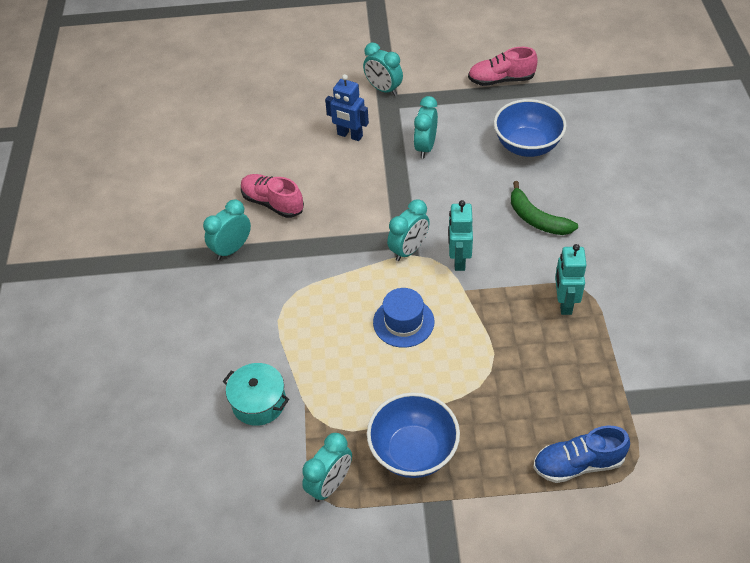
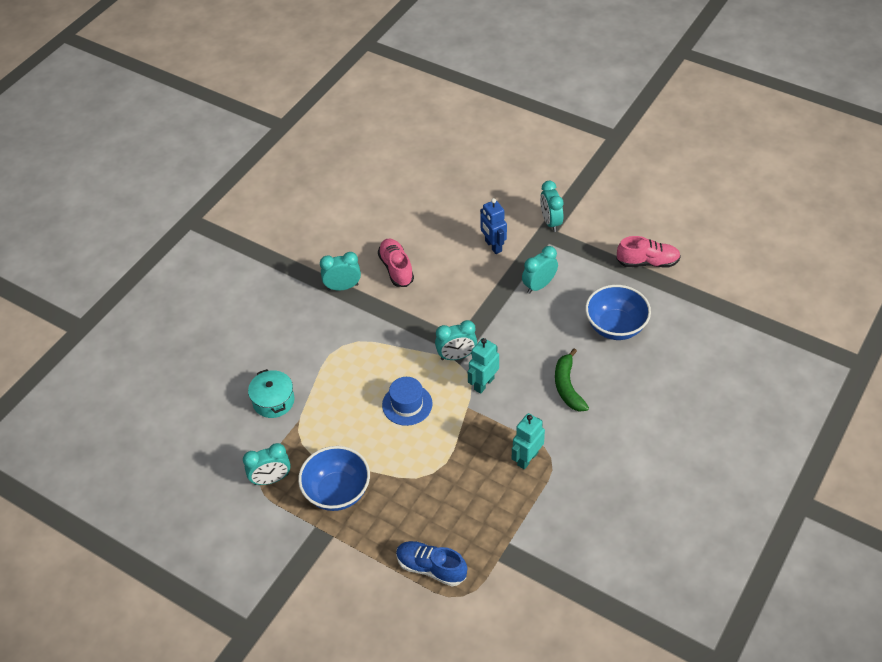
camera: 35 degrees right, 0 degrees up
pink shoe [468,47,538,86] -> pink shoe turned 150 degrees clockwise [617,236,681,268]

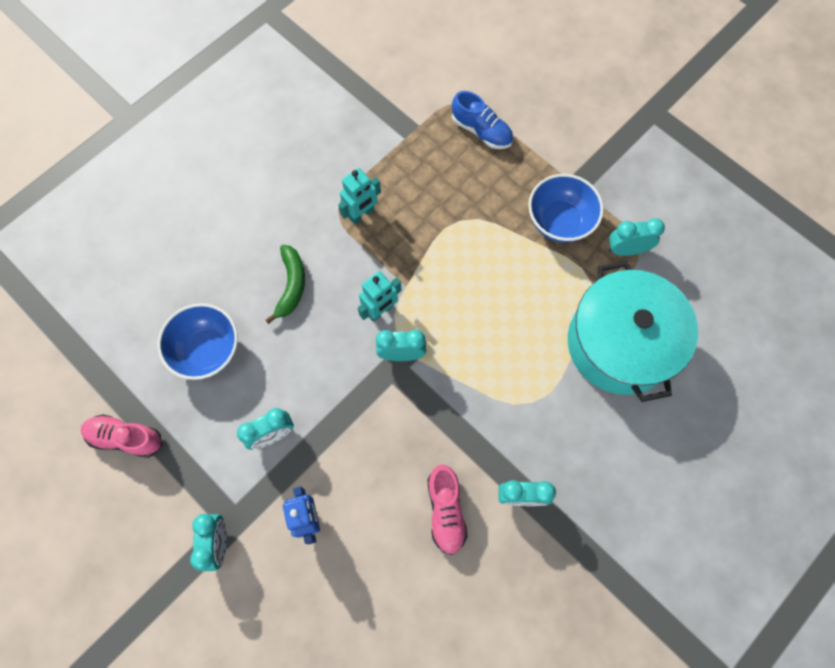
camera: 170 degrees left, 20 degrees up
turquoise pot [248,369,295,418] -> turquoise pot [568,261,698,402], size x2.22
blue hat [382,377,433,426] -> none

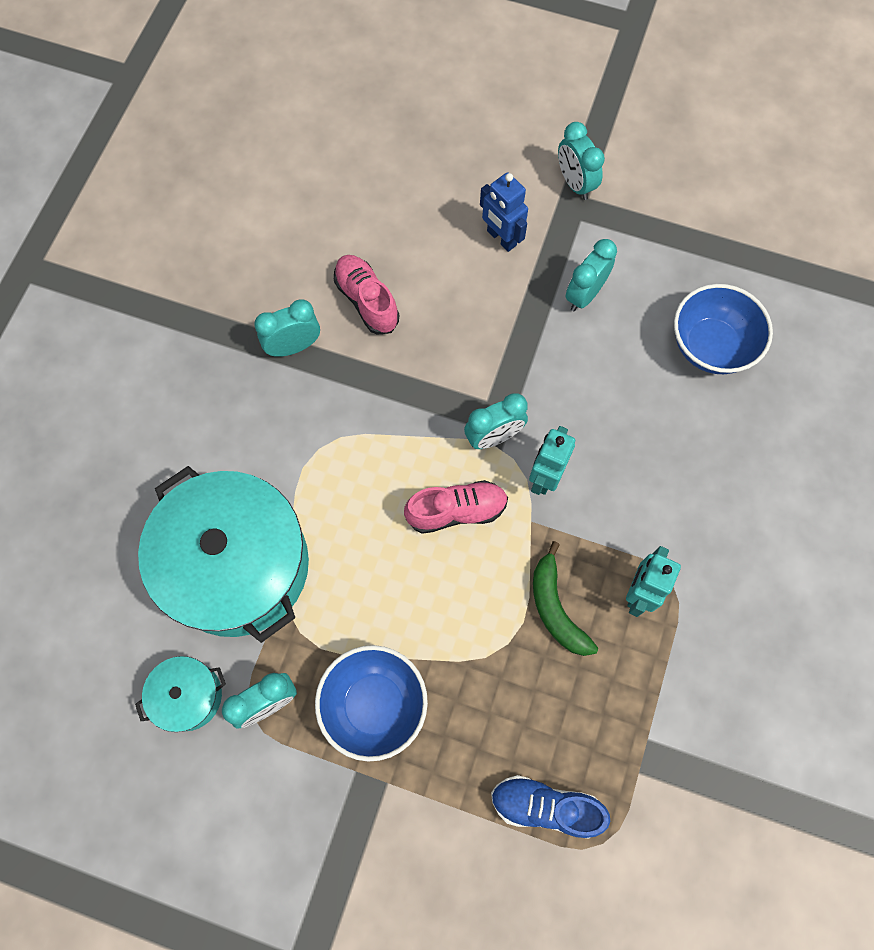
camera: 155 degrees right, 0 degrees up
pink shoe [81,414,162,458] -> pink shoe moved to [404,480,508,534]
green banana [266,245,305,324] -> green banana moved to [533,541,598,656]
none -> turquoise pot [135,656,226,732]

